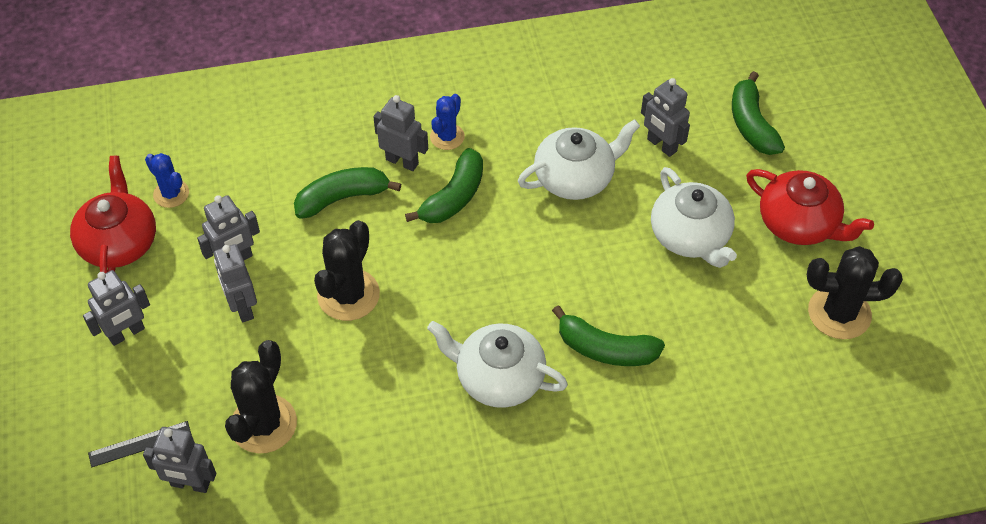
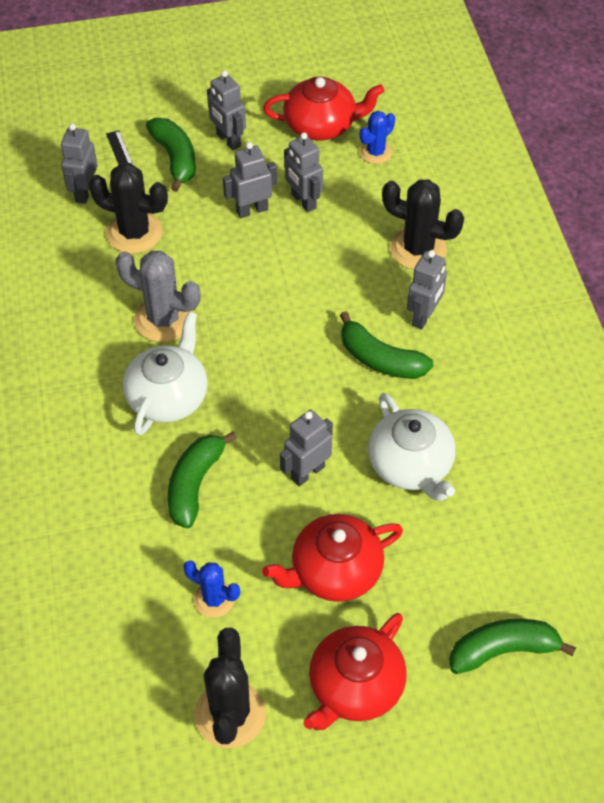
camera: 90 degrees right, 0 degrees up
green banana [294,167,401,219] -> green banana moved to [146,118,196,192]
black cactus [314,220,380,321] -> black cactus moved to [382,179,464,270]
blue cactus [430,94,465,150] -> blue cactus moved to [183,560,240,618]
grey robot [641,78,690,157] -> grey robot moved to [280,410,333,487]
white teapot [651,167,737,268] -> red teapot [262,514,403,602]
none -> grey cactus [116,251,201,342]

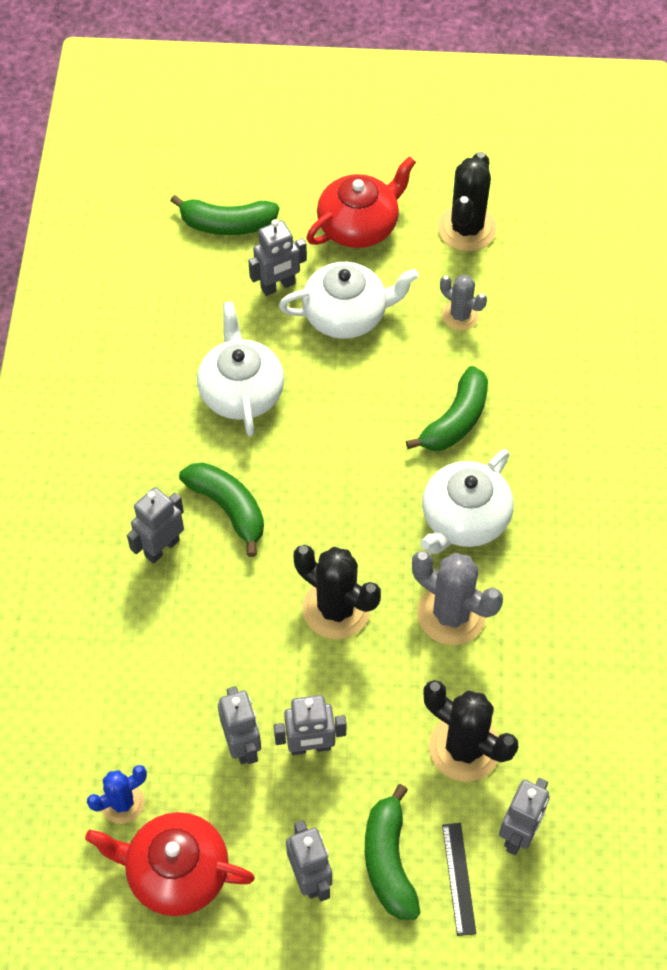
camera: 165 degrees left, 5 degrees up
blue cactus [183,560,240,618] -> grey cactus [440,275,487,330]
red teapot [262,514,403,602] -> white teapot [279,262,419,339]
grey robot [280,410,333,487] -> grey robot moved to [248,219,307,296]
black cactus [382,179,464,270] -> black cactus moved to [294,545,381,639]

